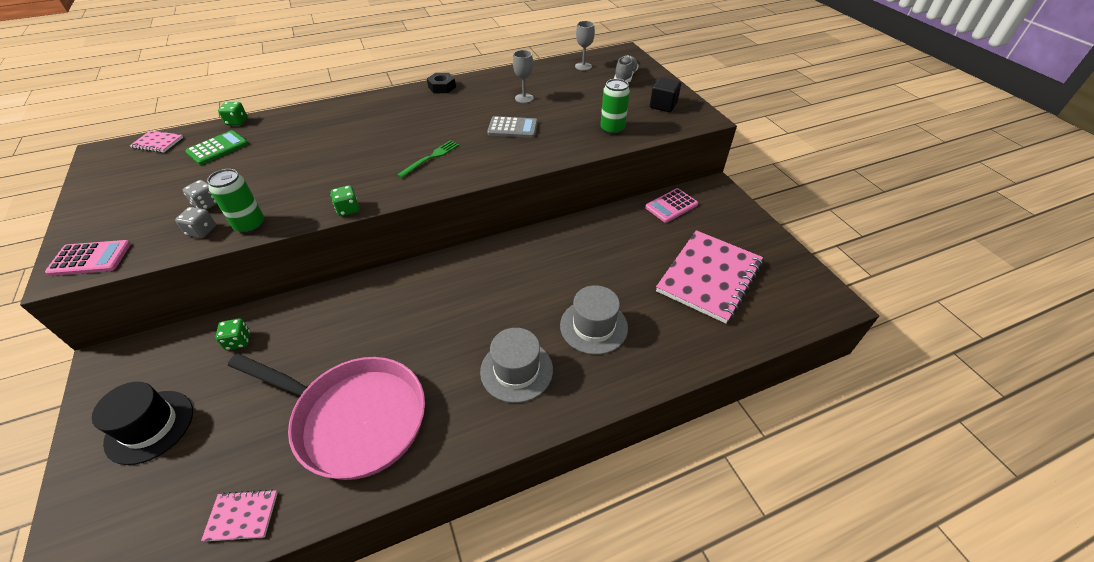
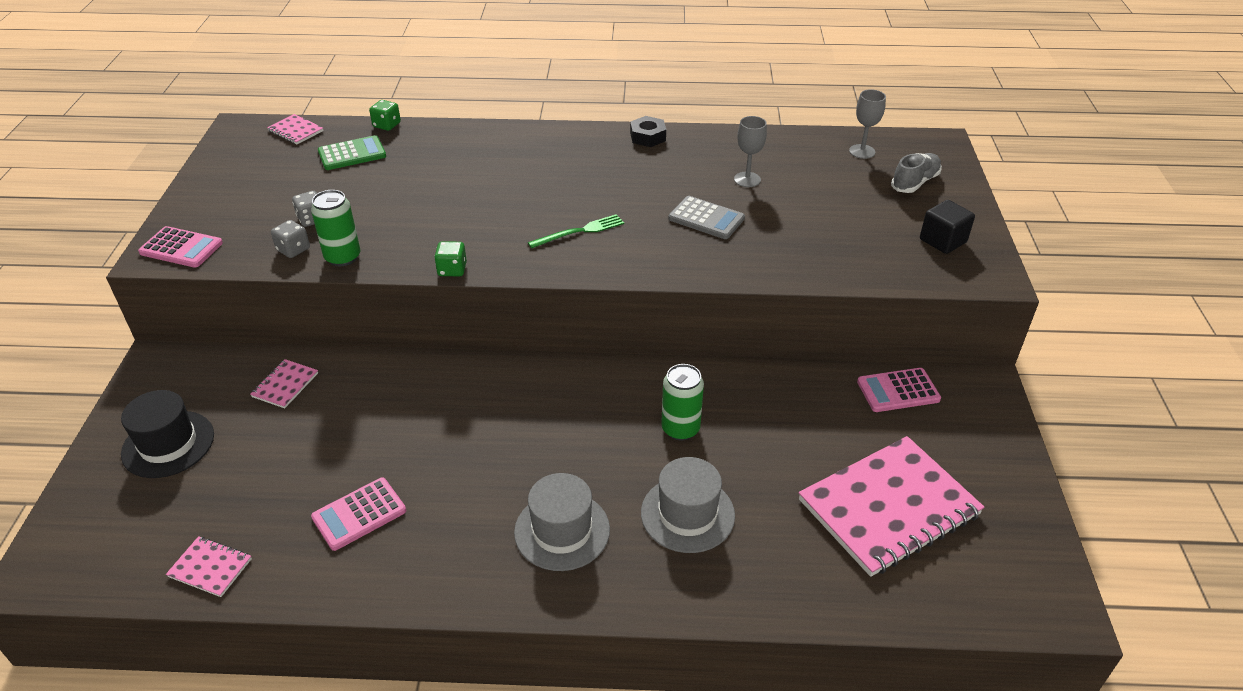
camera: 25 degrees right, 5 degrees down
green dice [215,318,250,350] -> pink notebook [250,359,318,409]
pink pan [228,354,425,480] -> pink calculator [311,478,406,551]
green can [600,79,630,135] -> green can moved to [661,364,704,440]

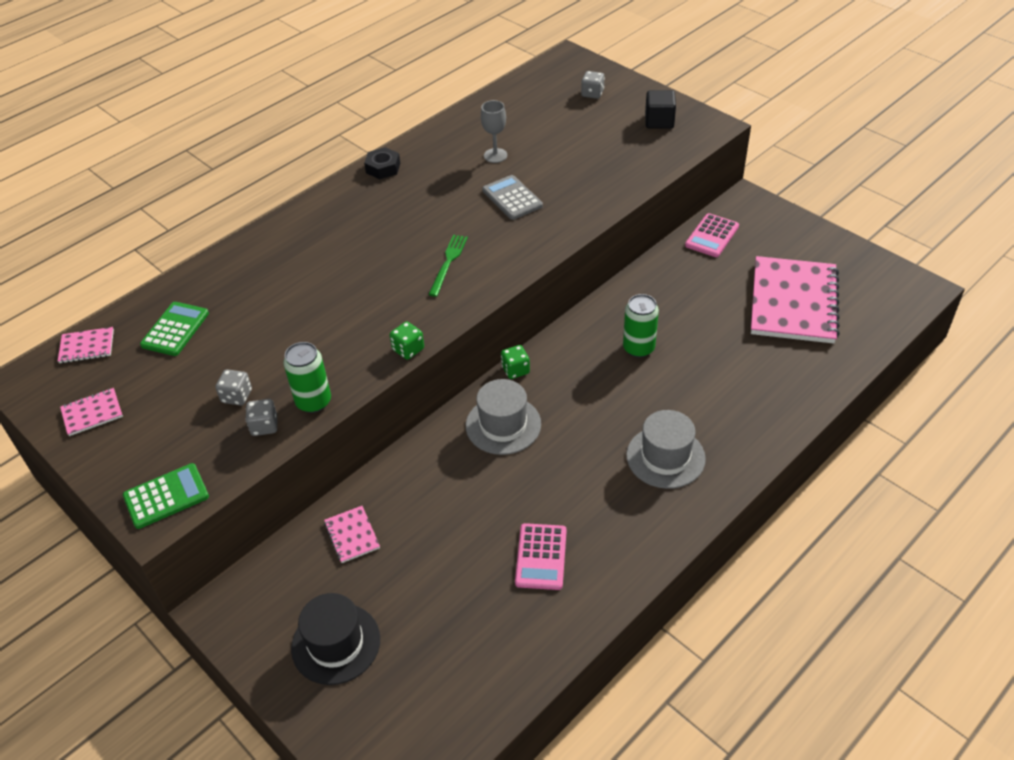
camera: 45 degrees left, 5 degrees up
pink calculator [138,226,223,268] -> green calculator [123,463,209,529]
pink notebook [166,536,252,597] -> pink notebook moved to [60,388,123,436]
green dice [369,100,401,131] -> green dice moved to [501,345,530,379]
grey hat [641,457,735,553] -> grey hat moved to [466,379,541,455]
grey calculator [668,196,745,239] -> grey calculator turned 105 degrees counterclockwise [482,175,543,220]
grey goblet [849,89,886,159] -> none
grey shoe [891,153,942,193] -> grey dice [581,71,605,99]

